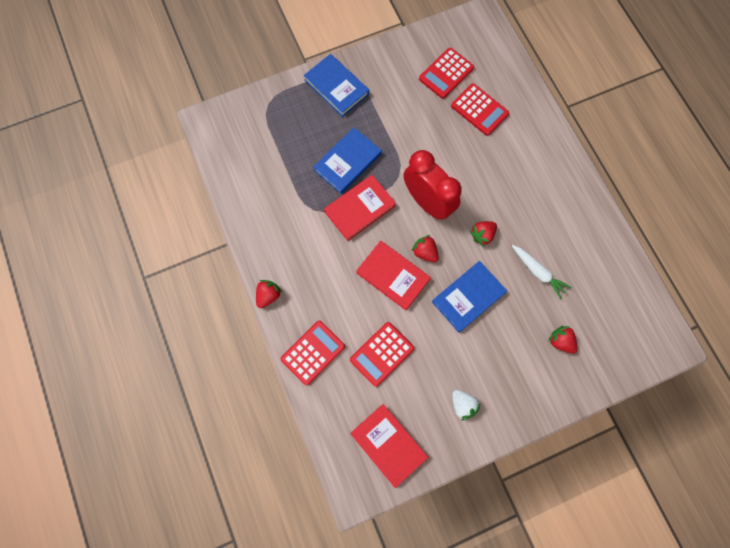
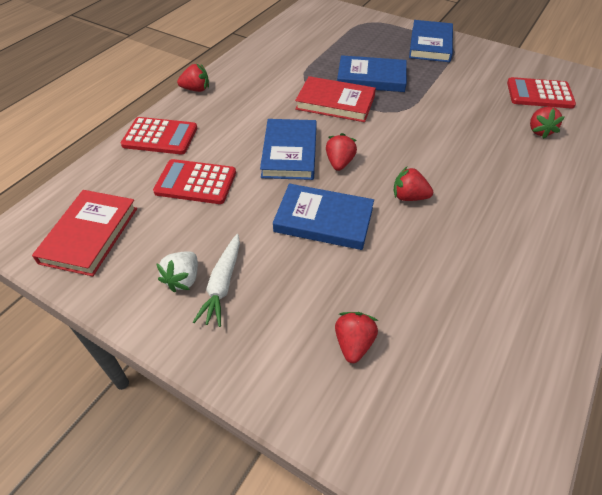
camera: 55 degrees right, 25 degrees down
red book [356,241,431,310] -> blue book [260,119,317,180]
red clock [403,150,462,220] -> none
red calculator [451,84,509,136] -> red strawberry [530,107,565,139]
white carrot [512,245,571,299] -> white carrot moved to [193,234,240,327]

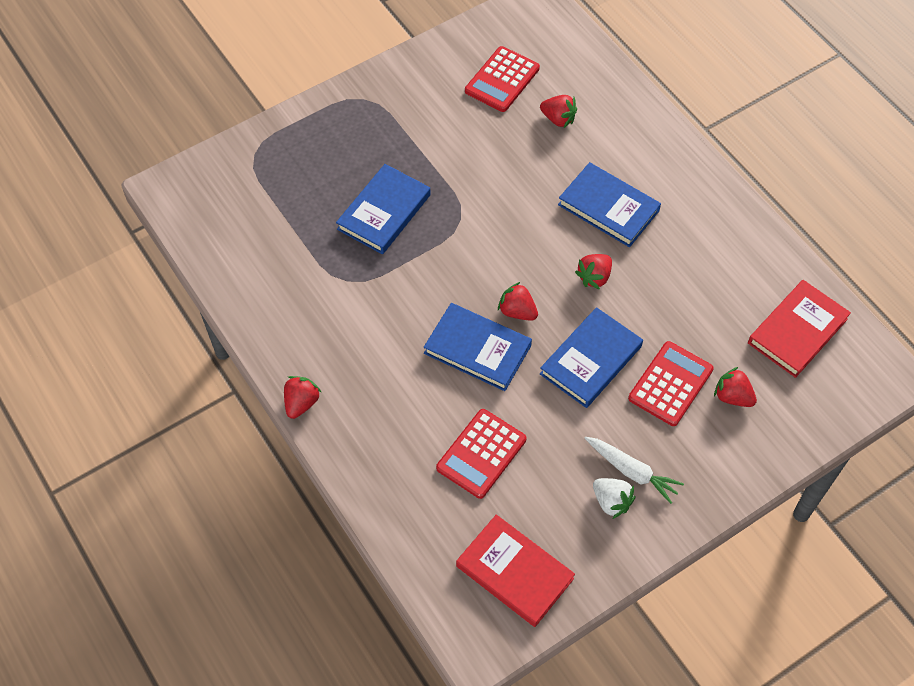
camera: 65 degrees left, 10 degrees up
red calculator [121,117,197,154] -> red calculator moved to [628,341,714,426]
red book [295,76,376,122] -> red book moved to [748,280,851,378]
blue book [409,20,453,62] -> blue book moved to [558,162,661,247]

